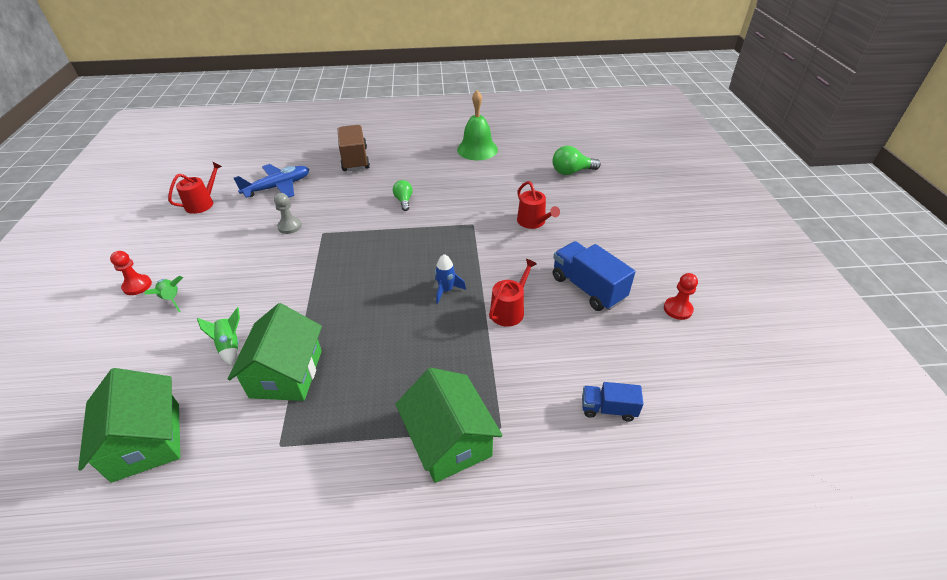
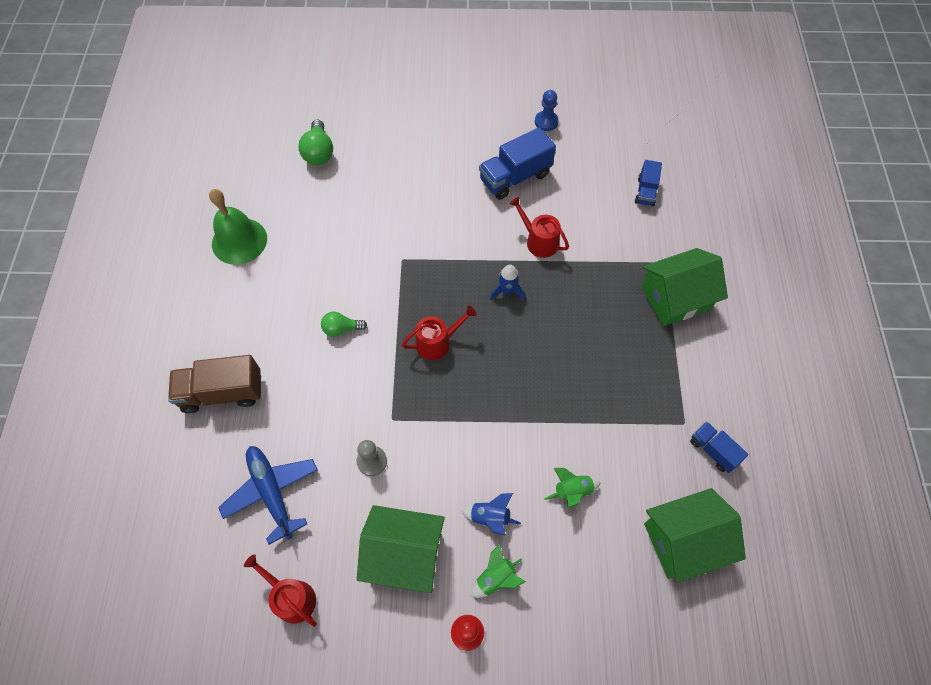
camera: 85 degrees left, 20 degrees up
green house [228,303,322,401] -> green house moved to [357,505,445,593]
red watering can [517,181,560,229] -> red watering can moved to [402,305,477,360]
red pawn [664,273,698,320] -> blue pawn [535,90,559,131]
none -> blue rocket [461,493,521,536]
none -> blue truck [690,421,749,473]

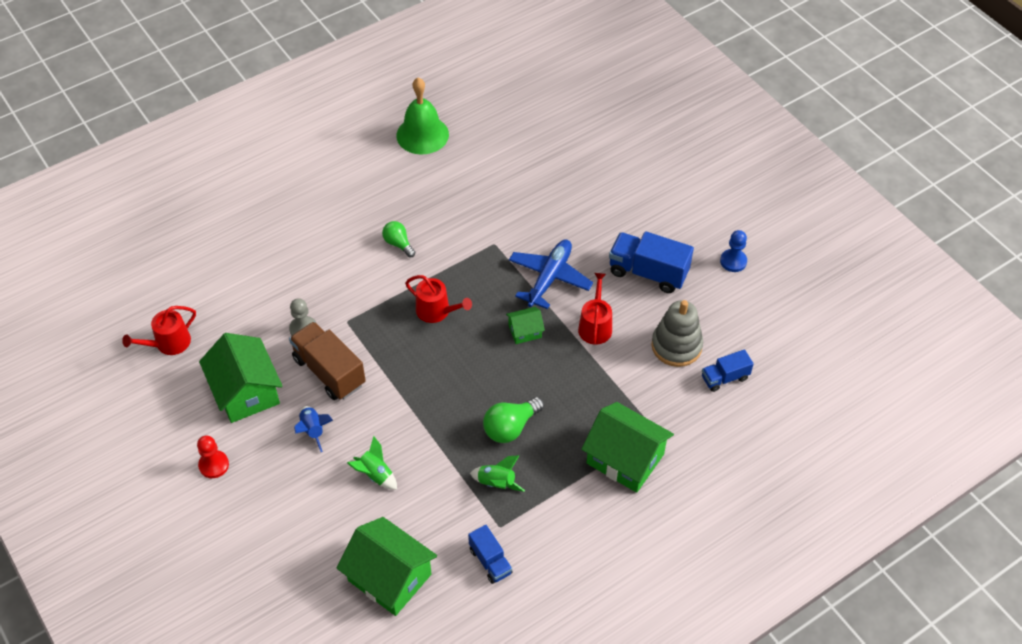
camera: 55 degrees right, 10 degrees down
brown truck [168,355,261,413] -> brown truck moved to [289,322,366,400]
blue plane [218,446,318,545] -> blue plane moved to [509,239,593,309]
red watering can [244,554,317,627] -> red watering can turned 135 degrees counterclockwise [122,306,196,355]
green light bulb [299,120,333,165] -> green light bulb moved to [483,397,544,443]
green rocket [471,544,526,598] -> green rocket moved to [470,455,525,492]
blue rocket [490,265,526,301] -> green house [506,307,545,344]
blue truck [690,421,749,473] -> blue truck turned 135 degrees clockwise [468,525,512,584]
none -> grey stacking toy [651,300,703,367]

